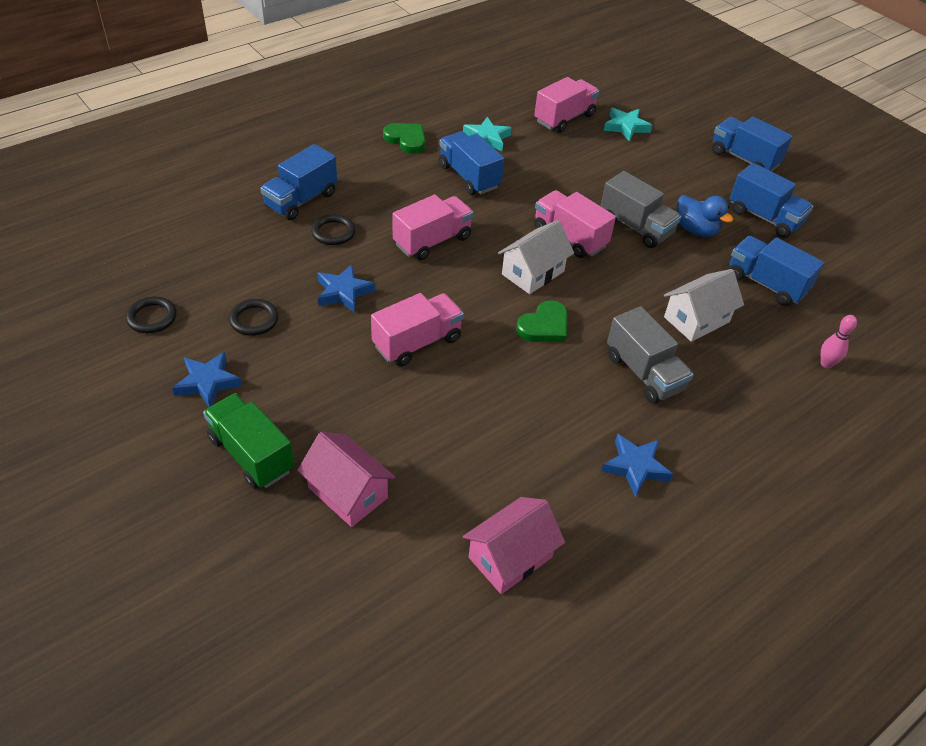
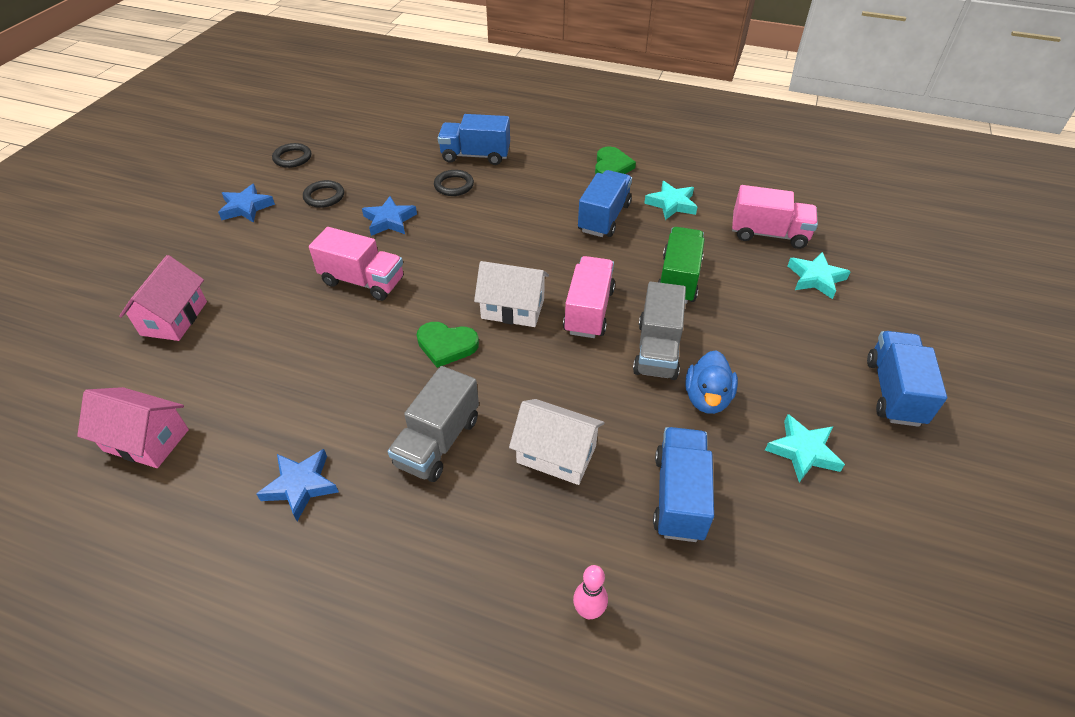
camera: 60 degrees right, 0 degrees up
green truck [203,393,294,489] -> green truck moved to [658,227,705,304]
pink truck [392,195,474,260] -> none
blue truck [730,163,813,238] -> turquoise star [765,414,845,482]

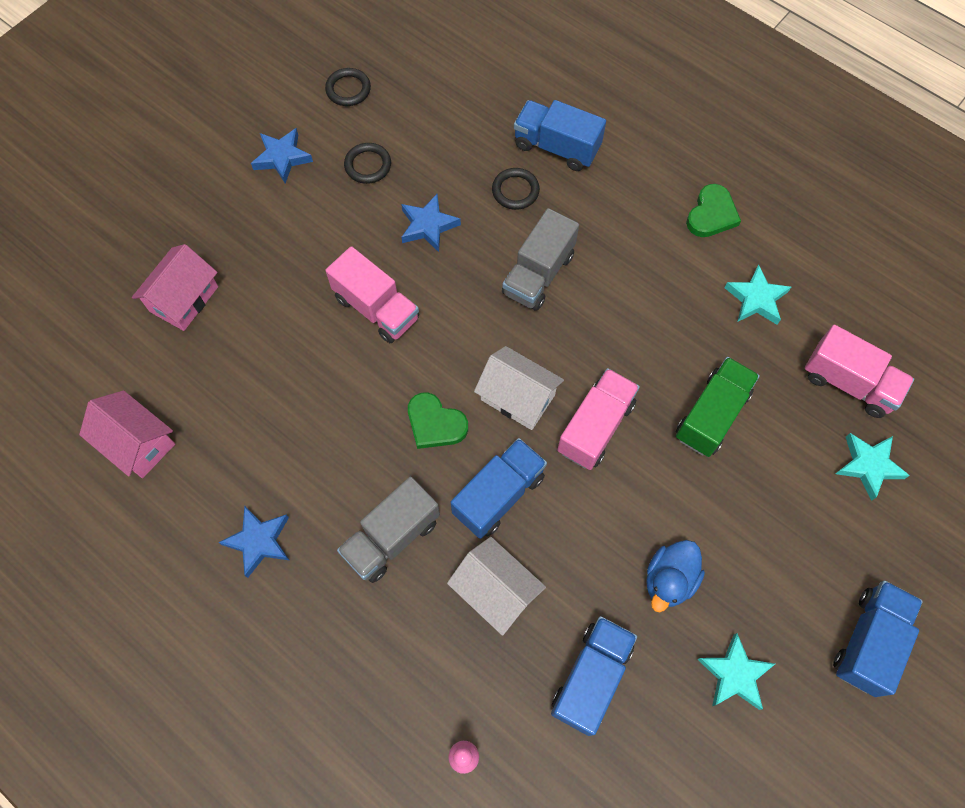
camera: 20 degrees right, 20 degrees up
blue truck [578,170,632,237] -> blue truck moved to [451,438,547,539]
grey truck [633,282,686,380] -> grey truck moved to [502,208,579,311]

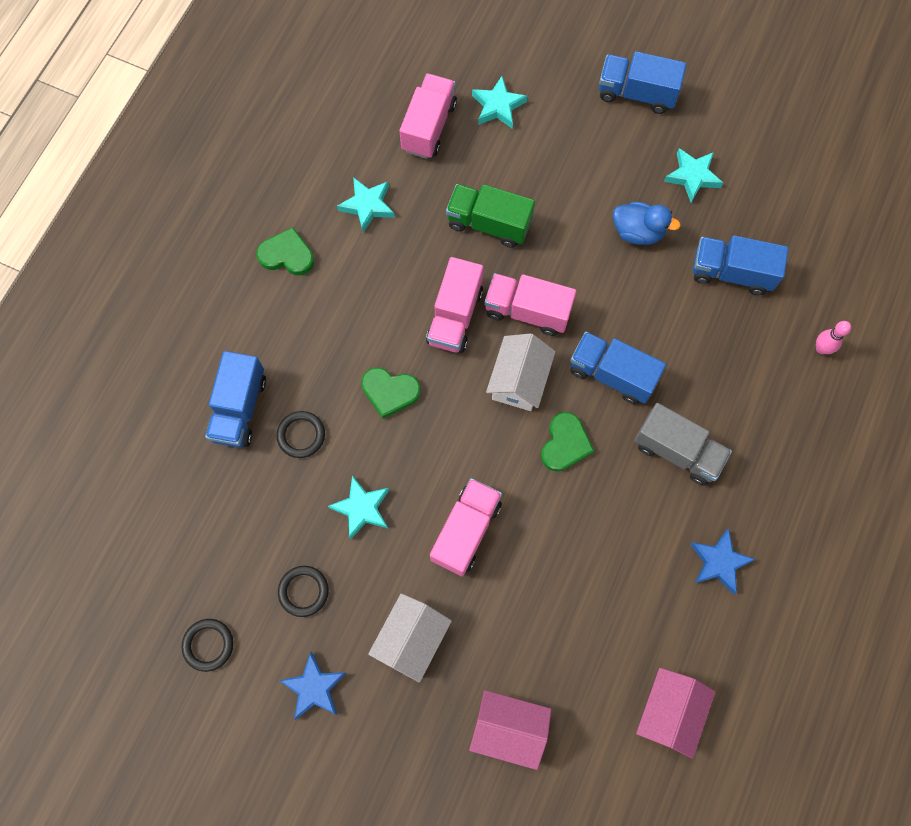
camera: 105 degrees left, 5 degrees up
blue star [401,194,461,252] -> turquoise star [328,476,389,540]
white house [447,537,546,636] -> white house moved to [368,593,452,683]
grey truck [502,208,579,311] -> green heart [361,368,421,419]
none -> pink truck [426,257,484,353]

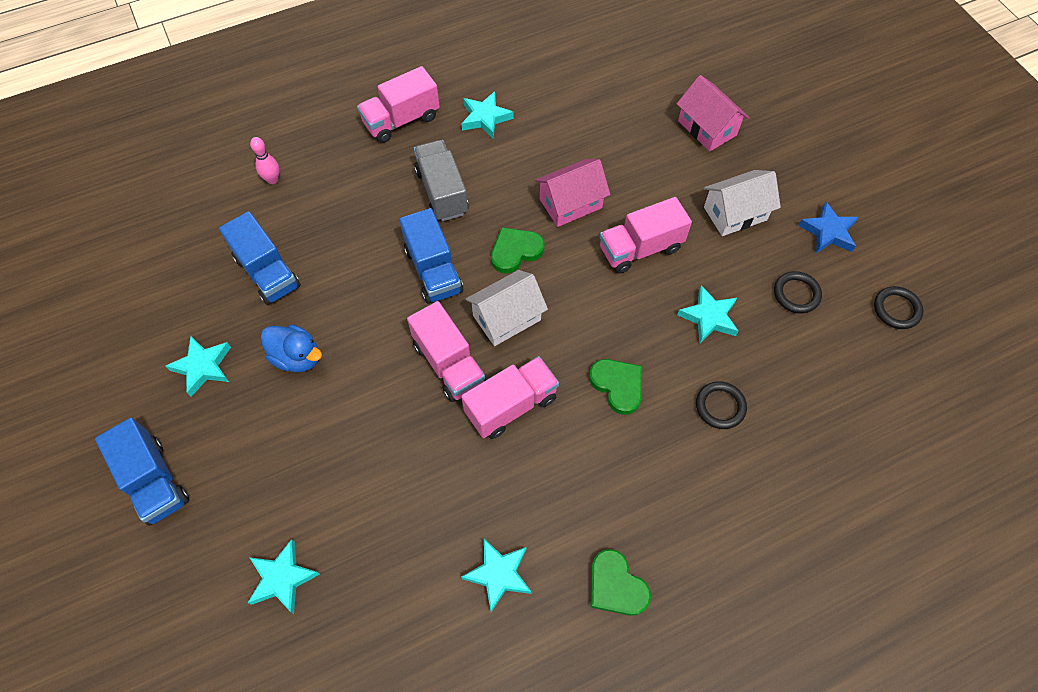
camera: 140 degrees left, 10 degrees down
blue truck [205,351,266,448] -> none
pink truck [400,73,457,159] -> pink truck moved to [357,66,440,143]
green truck [446,184,535,248] -> none
blue duck [613,202,681,245] -> blue duck turned 150 degrees clockwise [261,324,322,372]
pink house [636,668,715,759] -> pink house moved to [535,159,610,227]
blue star [690,529,756,594] -> turquoise star [462,91,514,138]

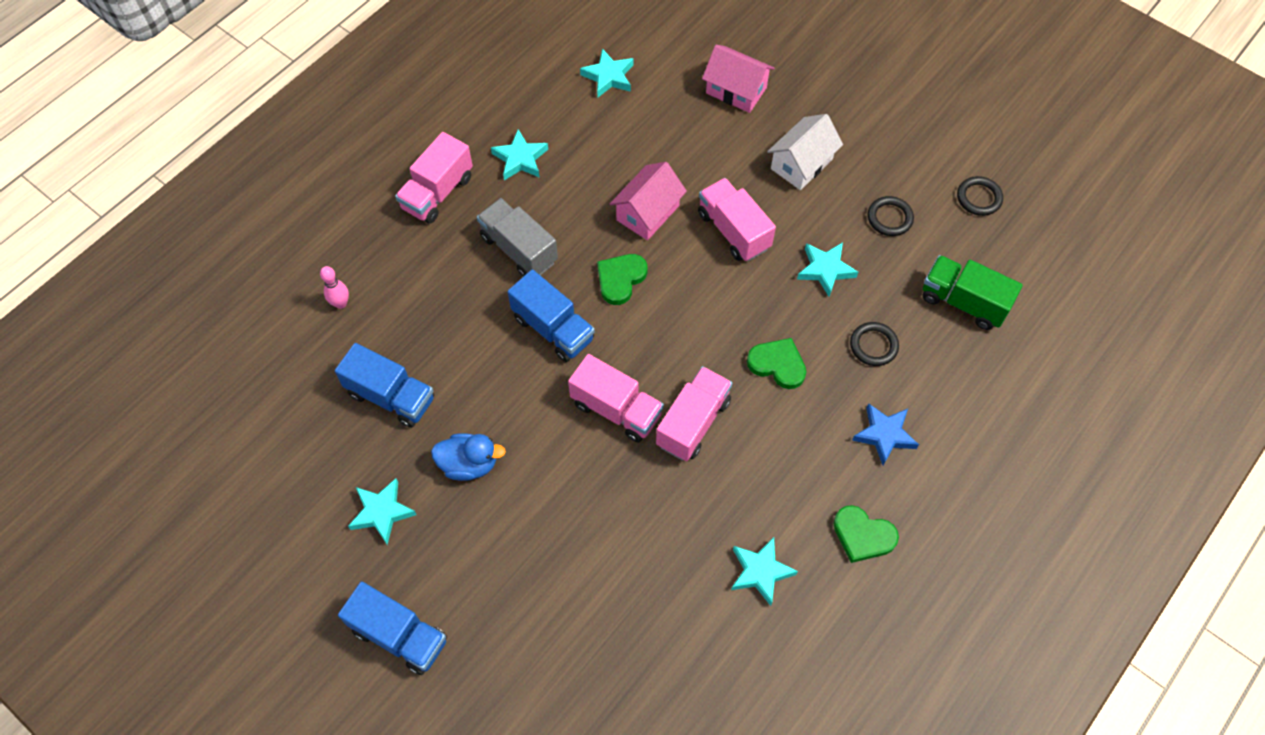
camera: 25 degrees left, 0 degrees up
turquoise star [248,539,320,614] -> turquoise star moved to [580,49,633,97]
white house [466,270,548,346] -> none
pink truck [600,197,692,273] -> pink truck turned 105 degrees clockwise [698,178,776,261]
blue star [798,201,859,253] -> blue star moved to [852,403,919,465]
none -> green truck [923,255,1023,330]

